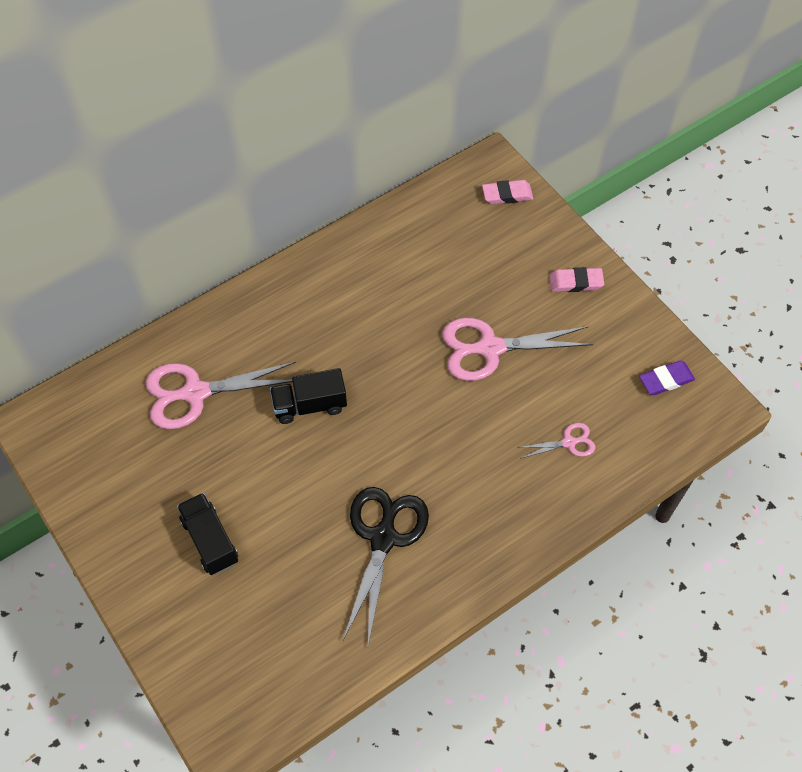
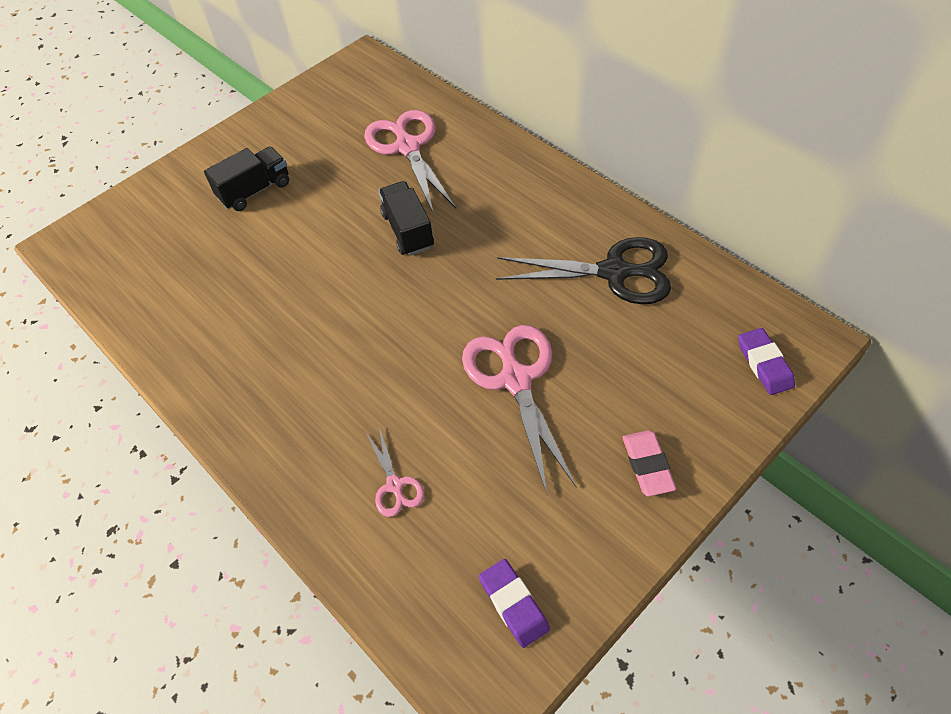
camera: 85 degrees right, 5 degrees down
black scissors [343,487,429,645] -> black scissors moved to [496,237,671,304]
pink eraser [482,180,533,204] -> purple eraser [738,328,795,395]

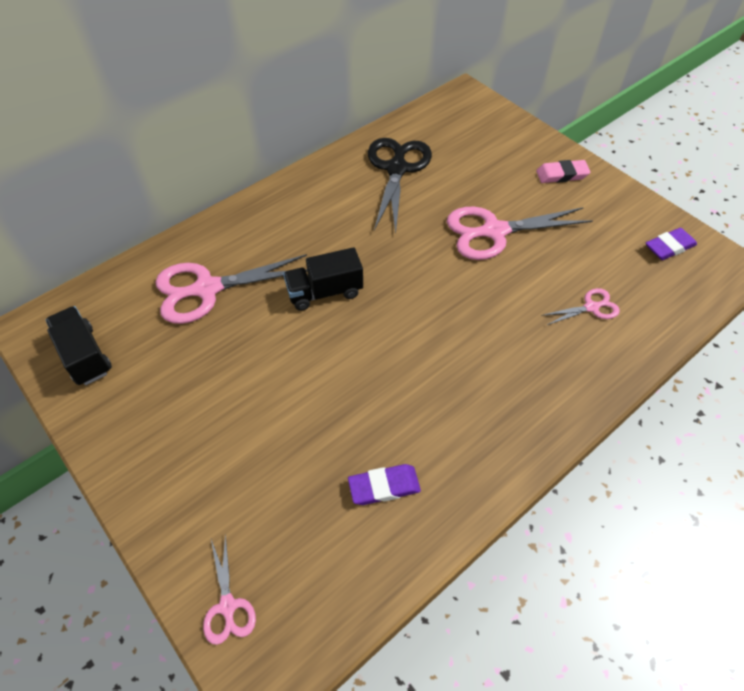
camera: 90 degrees left, 0 degrees up
black truck [204,147,289,211] -> black truck moved to [45,306,112,385]
purple eraser [738,328,795,395] -> purple eraser moved to [348,464,421,505]
none -> pink scissors [203,534,256,645]

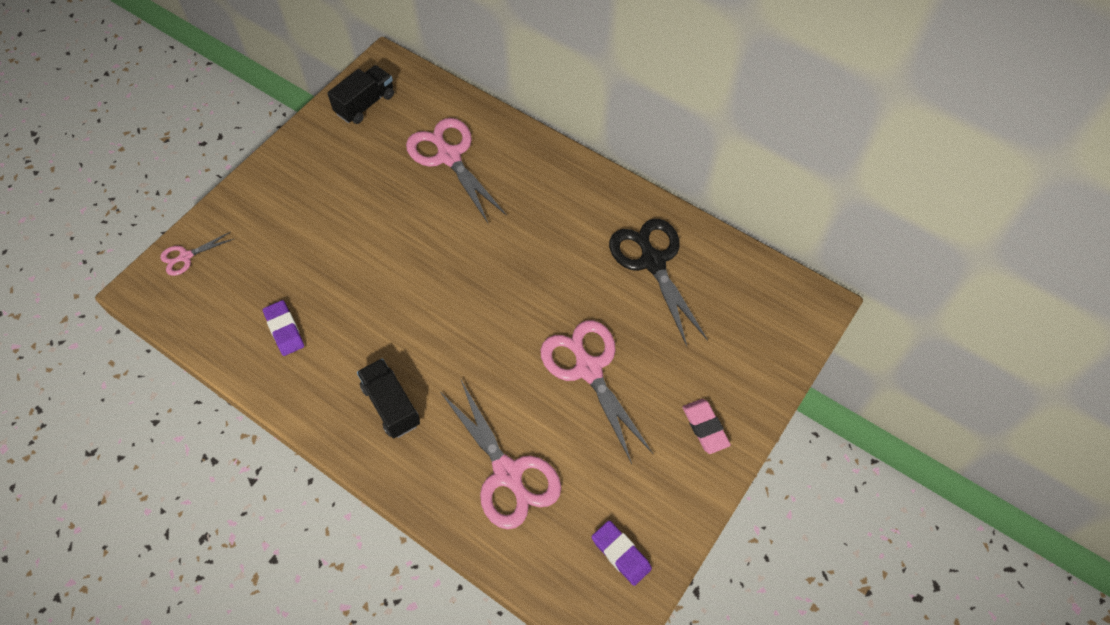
camera: 75 degrees right, 5 degrees up
black truck [283,247,363,311] -> black truck moved to [357,358,420,439]
black scissors [368,138,432,234] -> black scissors turned 105 degrees counterclockwise [609,219,708,346]
pink scissors [541,288,620,325] -> pink scissors [440,380,562,529], size x2.02

